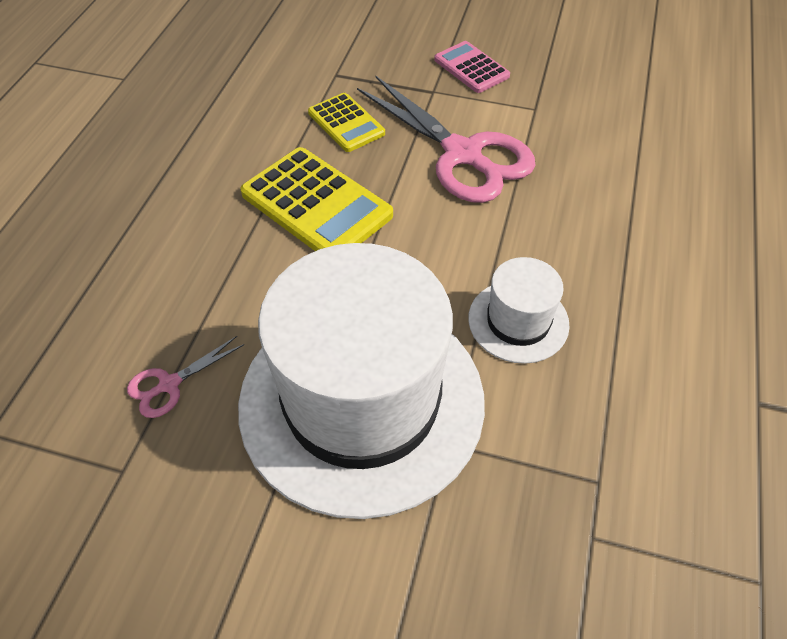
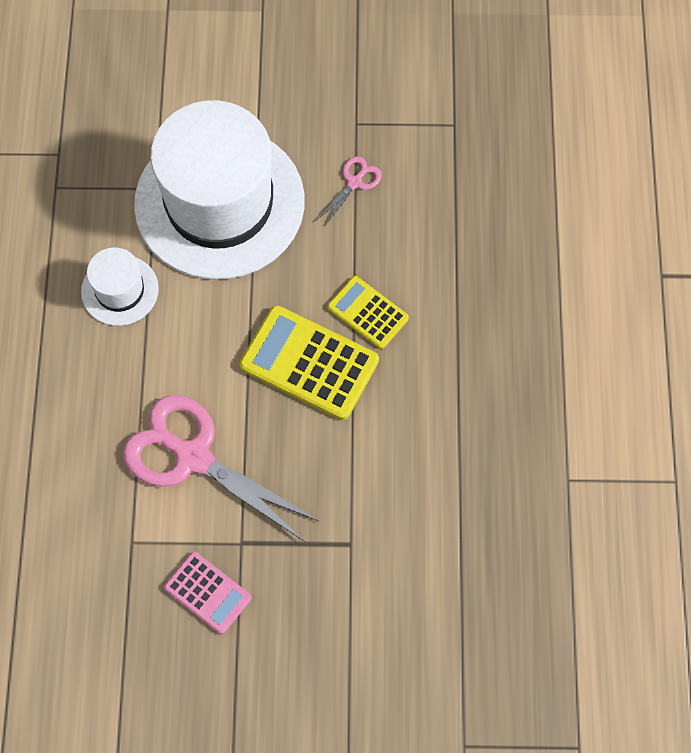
camera: 165 degrees right, 15 degrees up
yellow calculator [308,93,385,152] -> yellow calculator moved to [327,276,409,349]

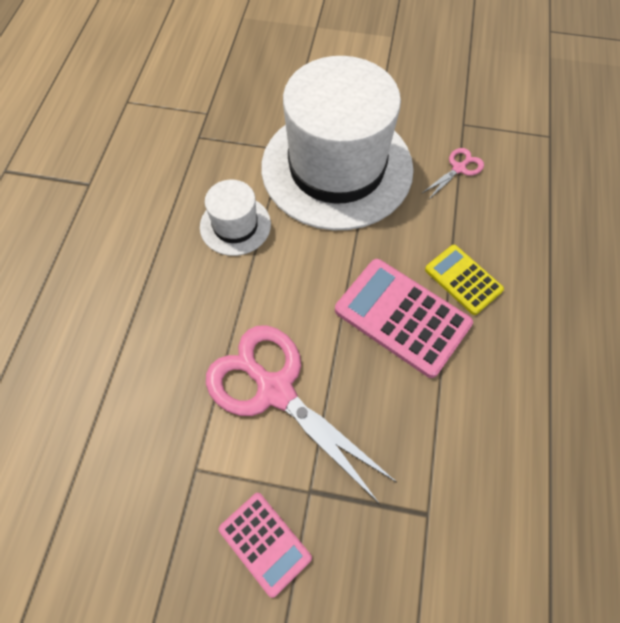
camera: 10 degrees right, 5 degrees down
yellow calculator [239,305,379,420] -> pink calculator [335,259,473,378]

